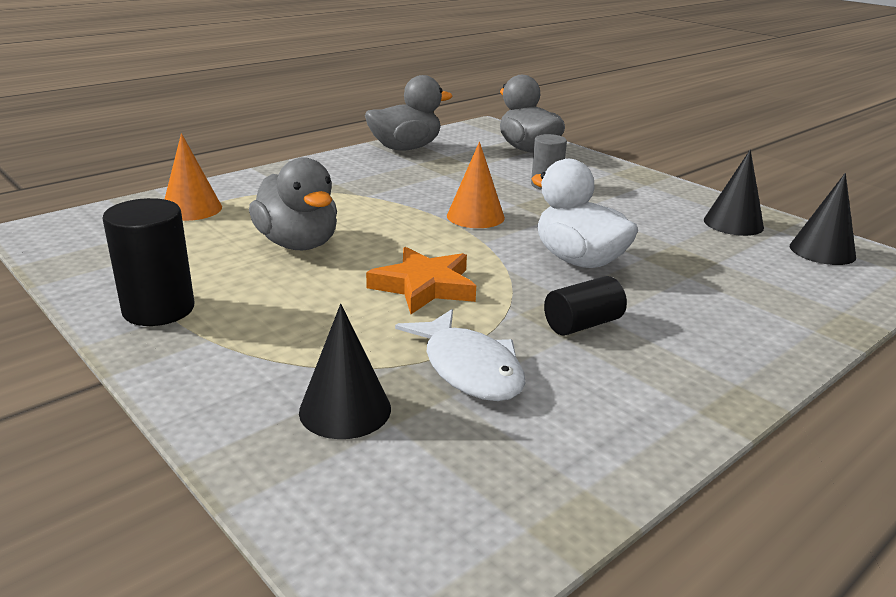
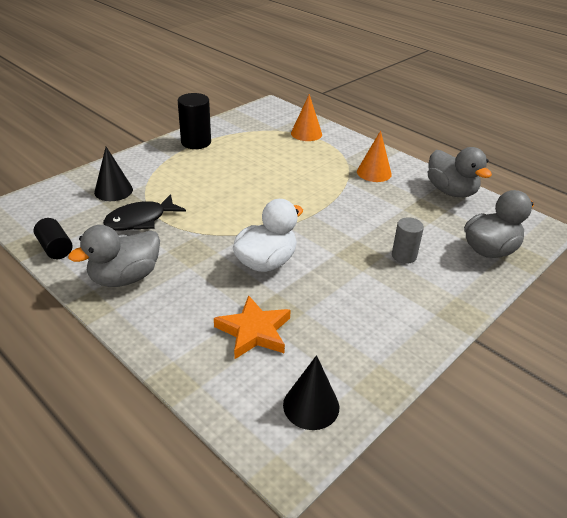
camera: 85 degrees right, 10 degrees up
grey duck [249,157,337,250] -> grey duck moved to [68,225,160,287]
orange star [366,247,476,314] -> orange star moved to [214,295,291,359]
white fish [395,309,526,401] -> black fish [103,194,186,230]
orange cone [447,142,505,228] -> orange cone moved to [357,131,392,182]
black cylinder [544,276,627,336] -> black cylinder moved to [34,218,72,259]
black cone [704,150,764,236] -> none

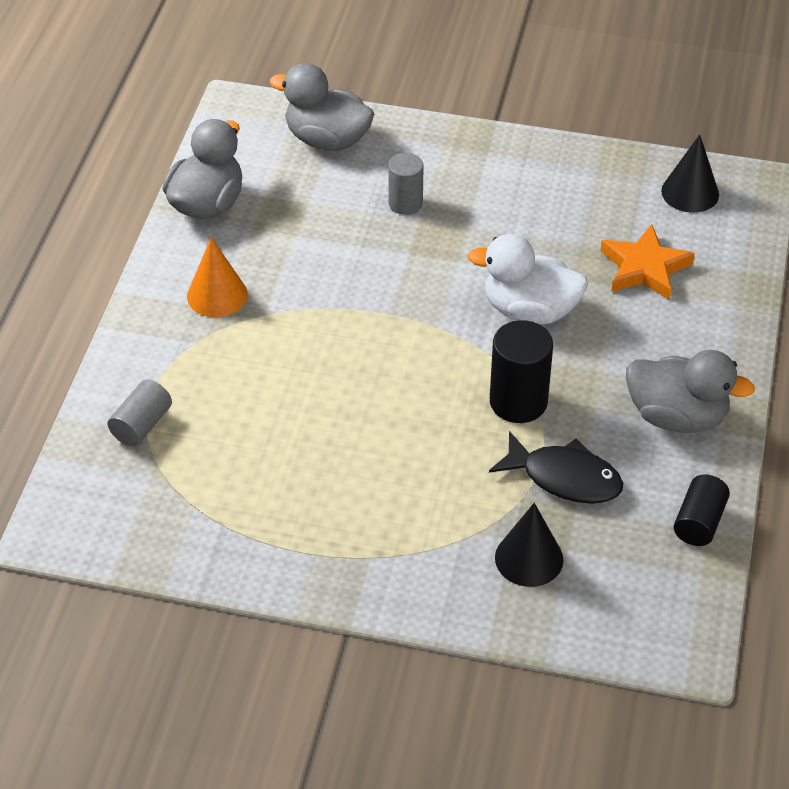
camera: 120 degrees left, 10 degrees up
black cylinder [178,93,211,149] -> black cylinder moved to [490,320,553,423]
orange cone [291,94,322,141] -> grey cylinder [108,380,172,446]

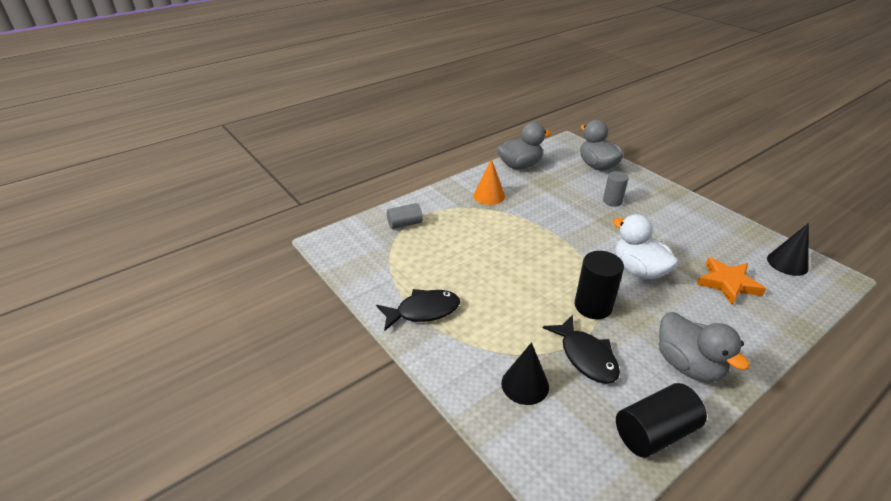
camera: 40 degrees right, 10 degrees down
black cylinder [674,475,730,546] -> black cylinder [616,383,707,458], size x1.54
none -> black fish [376,289,460,331]

